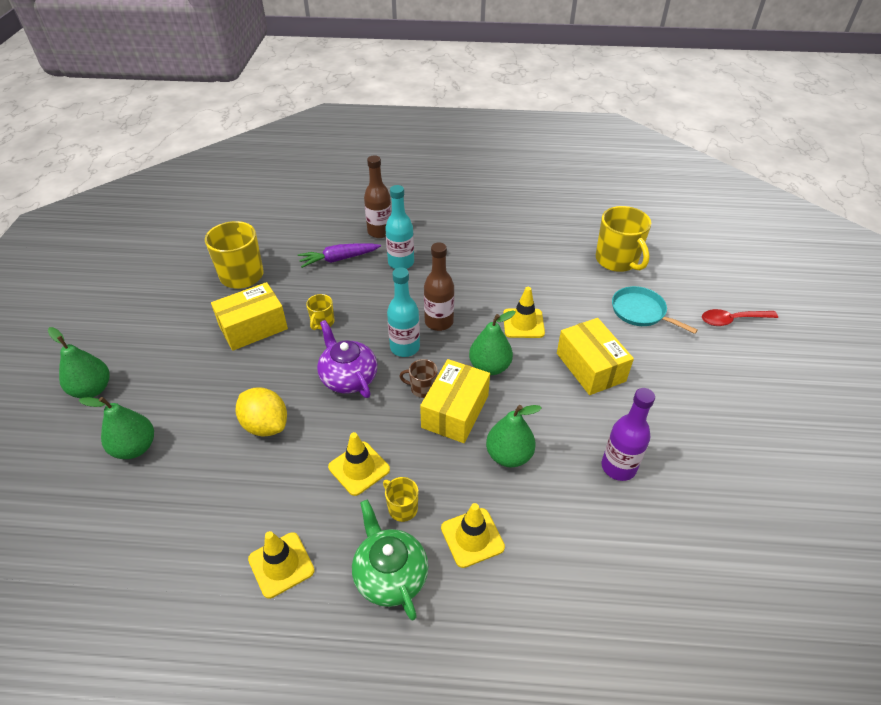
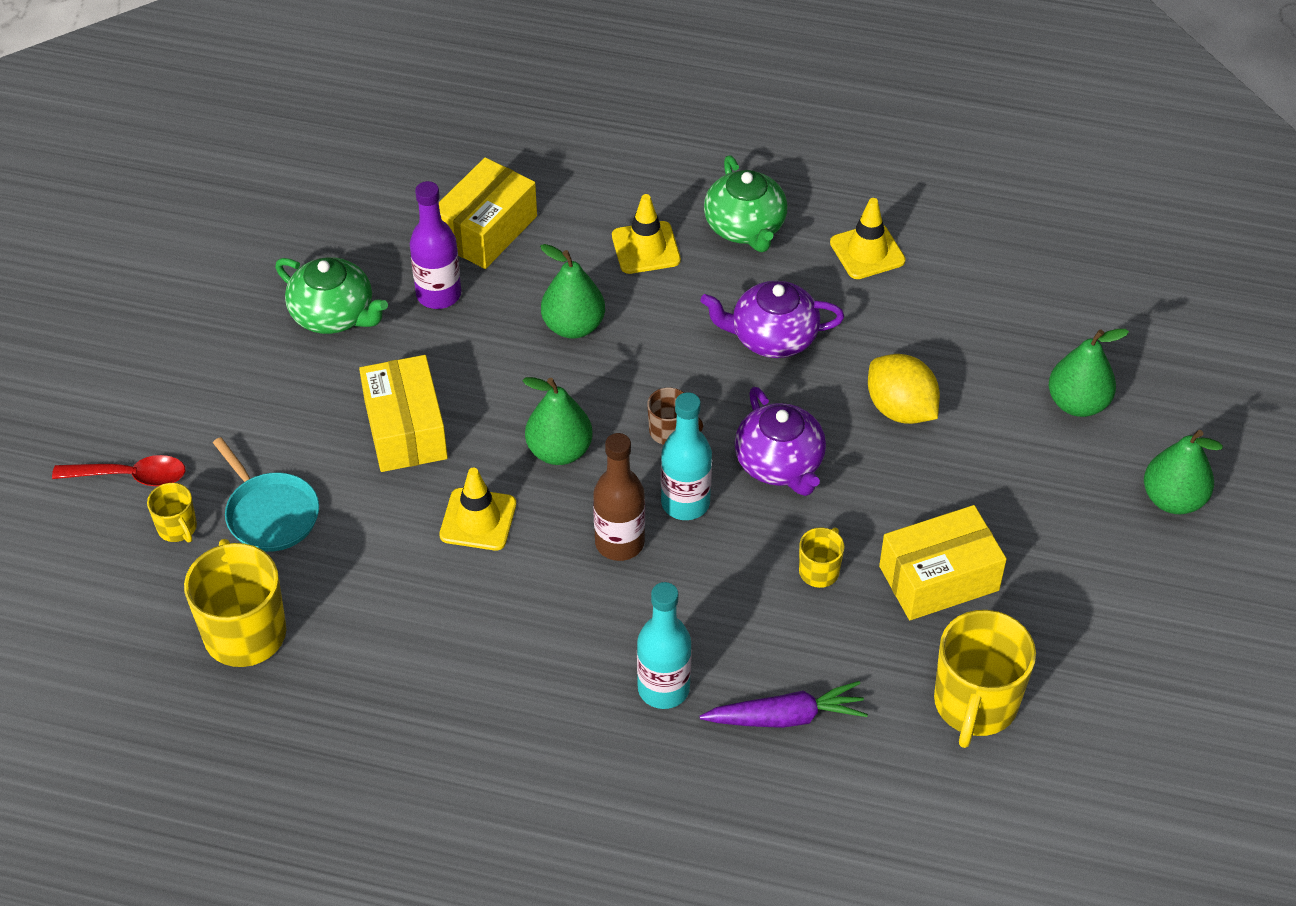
camera: 170 degrees left, 5 degrees up
yellow traffic cone [328,432,390,496] -> purple teapot [700,281,844,358]
brown bottle [364,155,392,238] -> none
yellow mug [383,477,419,522] -> yellow mug moved to [147,483,197,543]
yellow box [420,359,490,443] -> yellow box moved to [439,157,537,269]
none -> green teapot [275,257,388,334]

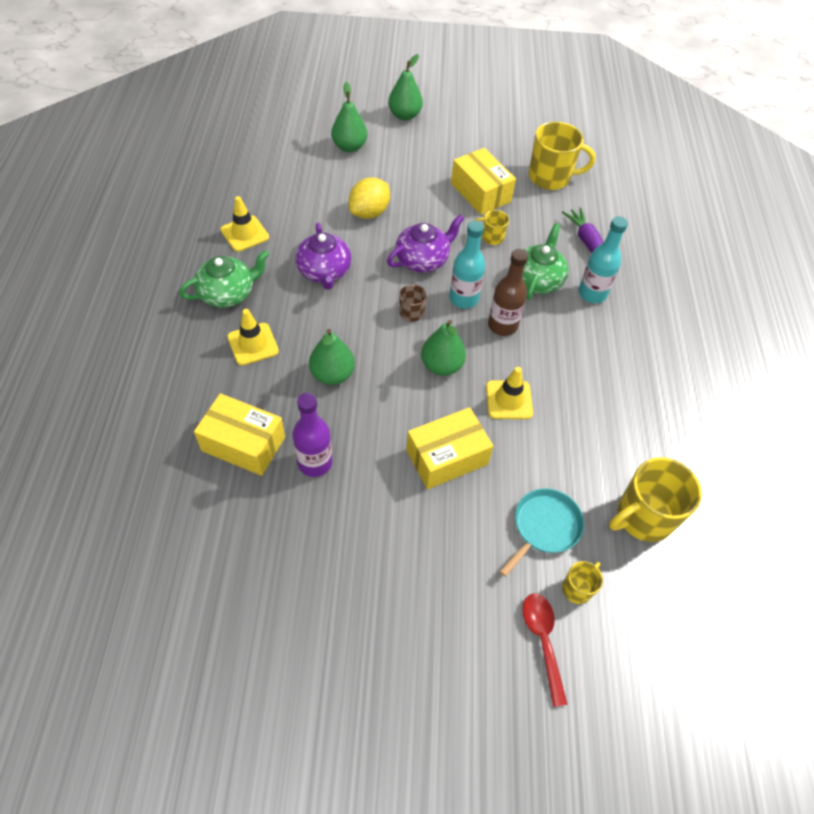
camera: 105 degrees left, 5 degrees up
green teapot [275,257,388,334] -> green teapot moved to [522,223,568,300]

